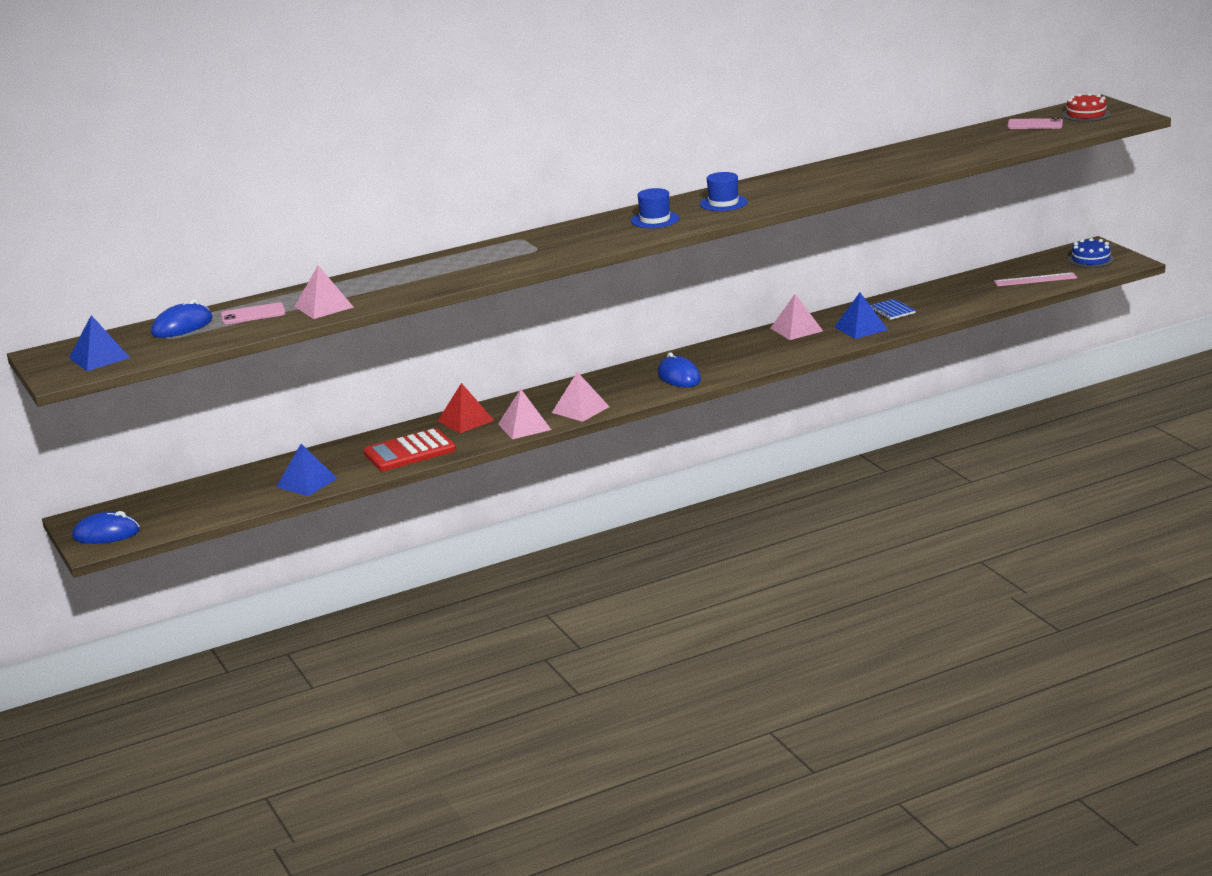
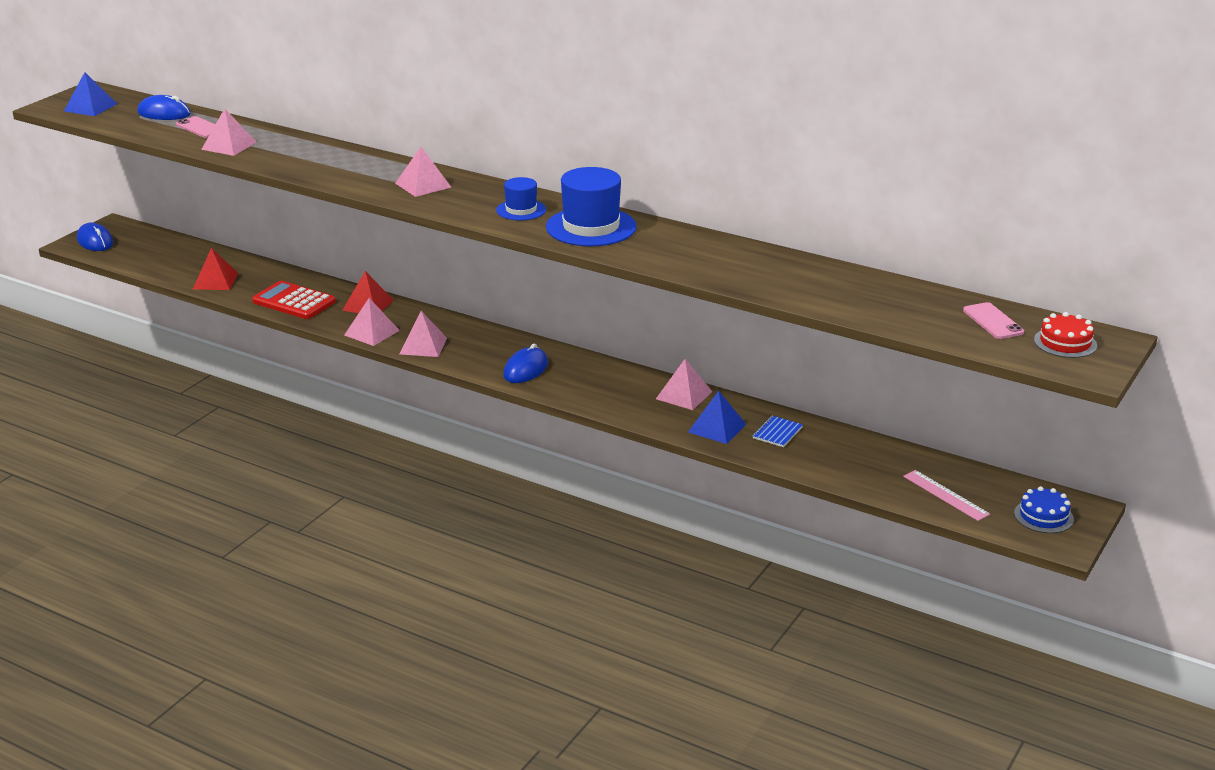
camera: 55 degrees right, 5 degrees up
blue pyramid [277,444,338,496] -> red pyramid [193,248,238,290]
blue hat [700,172,748,211] -> blue hat [546,167,637,246], size x1.79
none -> pink pyramid [395,147,451,197]

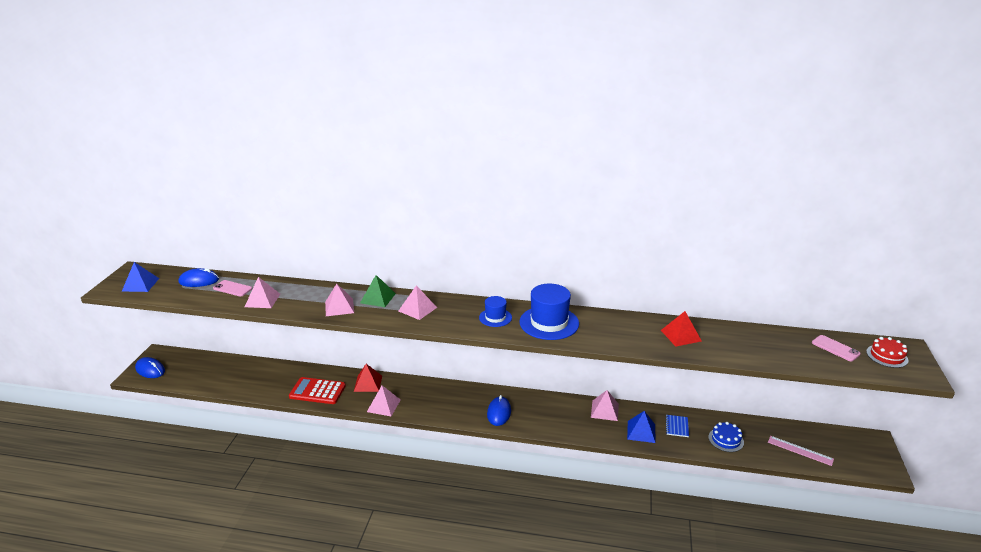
camera: 20 degrees left, 0 degrees up
red pyramid [193,248,238,290] -> red pyramid moved to [661,311,702,347]
pink pyramid [399,311,447,357] -> pink pyramid moved to [325,284,354,316]
blue cake [1014,486,1074,533] -> blue cake moved to [708,422,744,452]
none -> green pyramid [360,275,396,307]

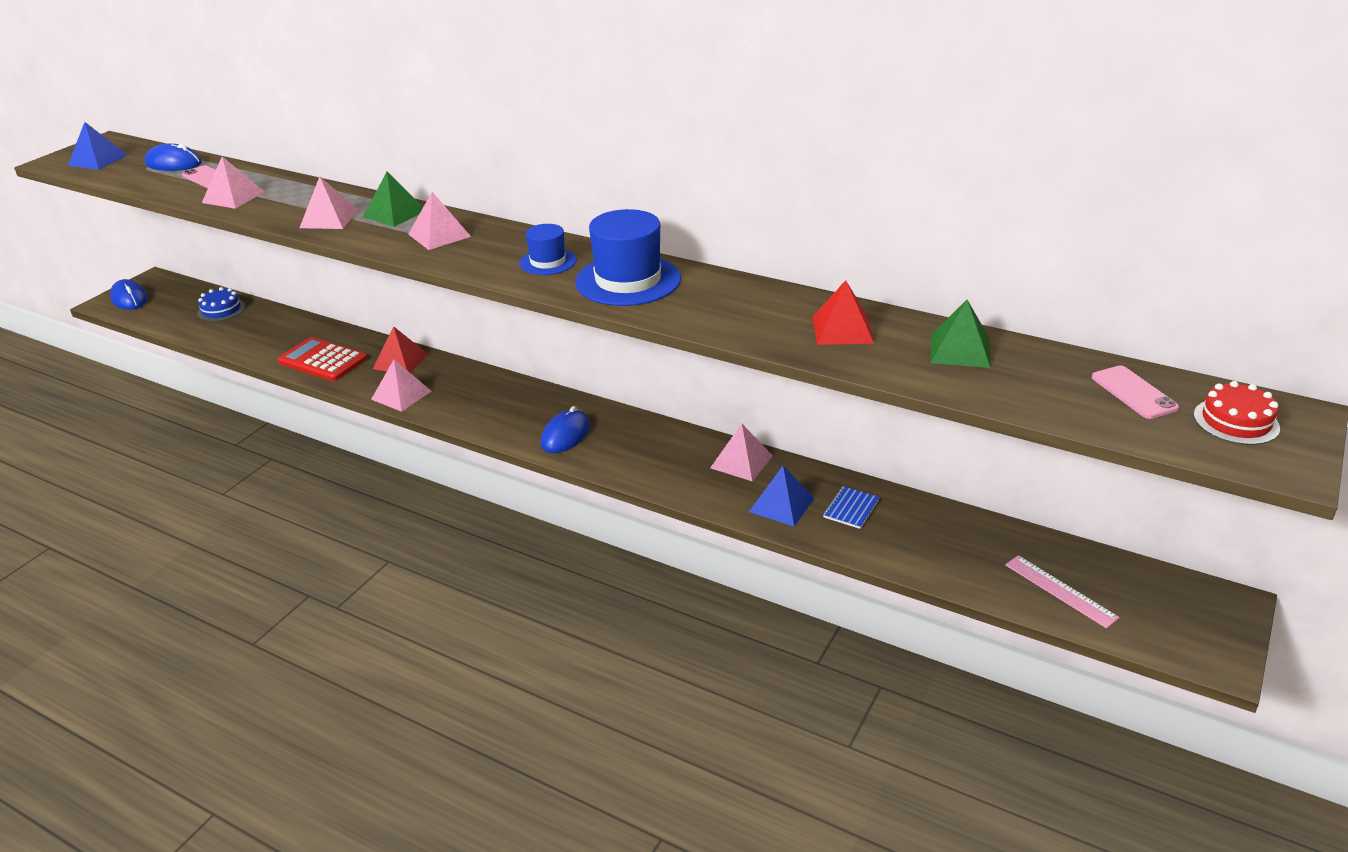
camera: 20 degrees right, 5 degrees up
blue cake [708,422,744,452] -> blue cake moved to [197,287,245,322]
none -> green pyramid [930,300,991,368]

